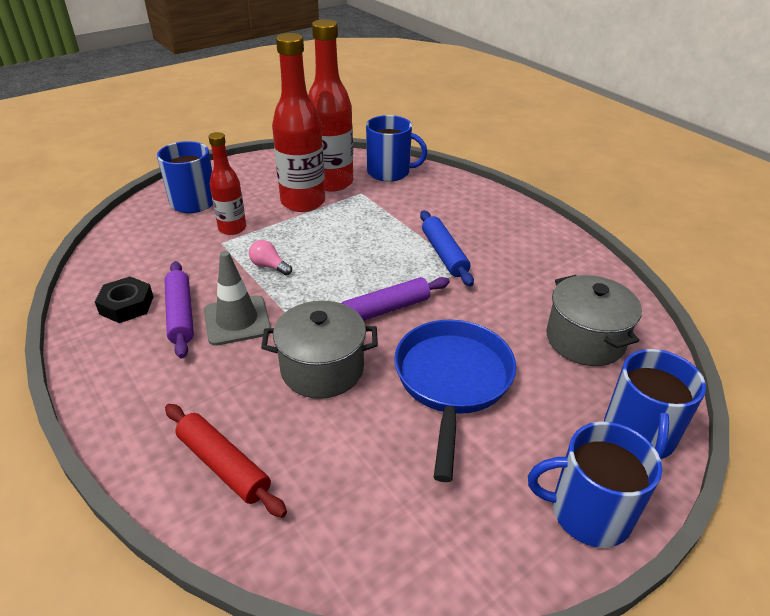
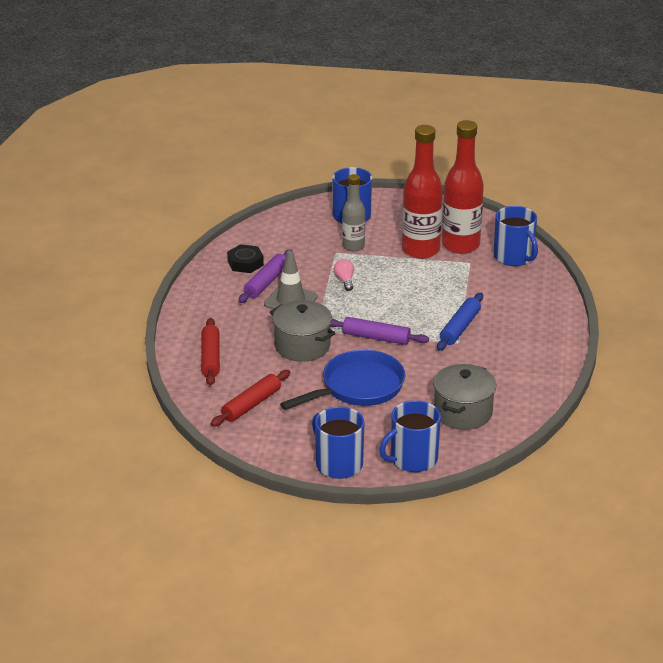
camera: 45 degrees right, 5 degrees down
red bottle [209,132,246,235] -> grey bottle [342,174,365,251]
none -> red rolling pin [211,370,290,427]

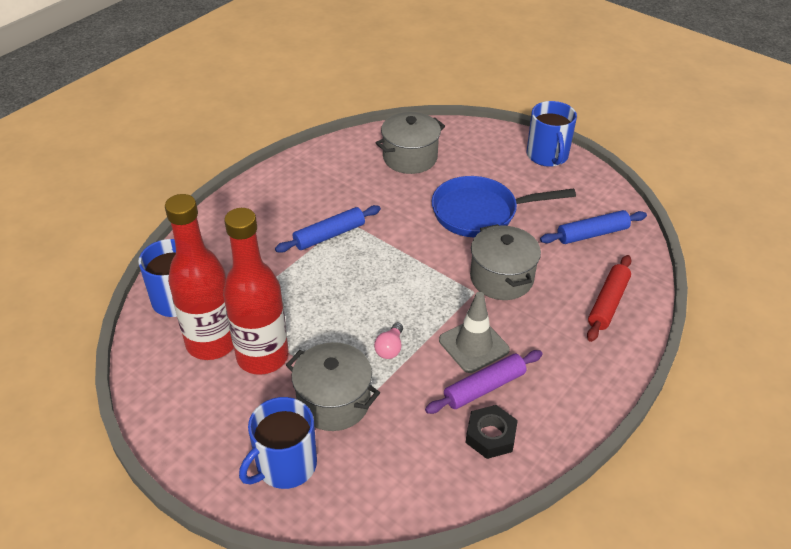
camera: 150 degrees left, 10 degrees up
red rolling pin [211,370,290,427] -> blue rolling pin [540,210,647,244]
purple rolling pin [330,317,429,345] -> none
grey bottle [342,174,365,251] -> grey pot [286,342,380,431]
blue mug [379,400,441,472] -> none

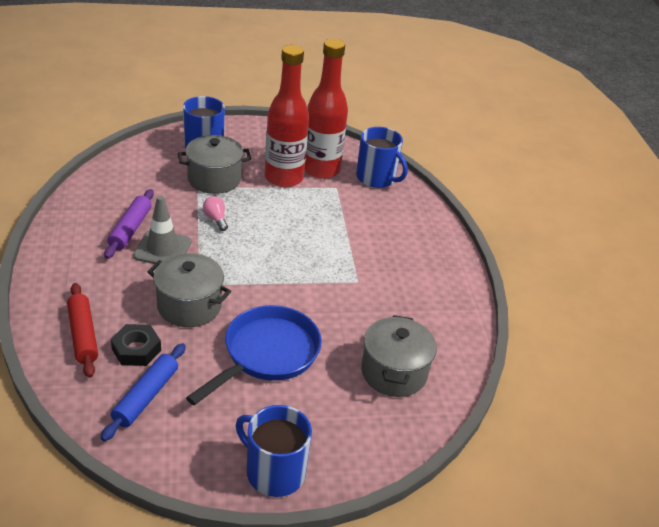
camera: 130 degrees right, 5 degrees down
blue rolling pin [275,205,381,253] -> none
black nut [466,405,518,459] -> black nut moved to [111,324,161,366]

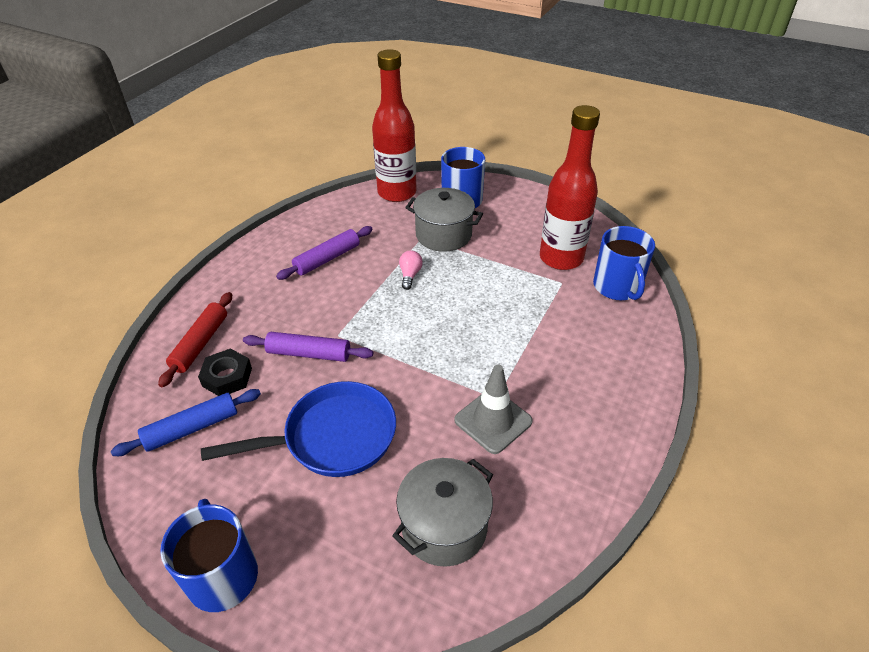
camera: 40 degrees right, 5 degrees up
grey traffic cone [133,195,191,264] -> grey traffic cone moved to [454,365,533,454]
grey pot [147,253,231,327] -> purple rolling pin [243,332,373,362]
red bottle [265,45,309,187] -> red bottle moved to [372,49,417,202]

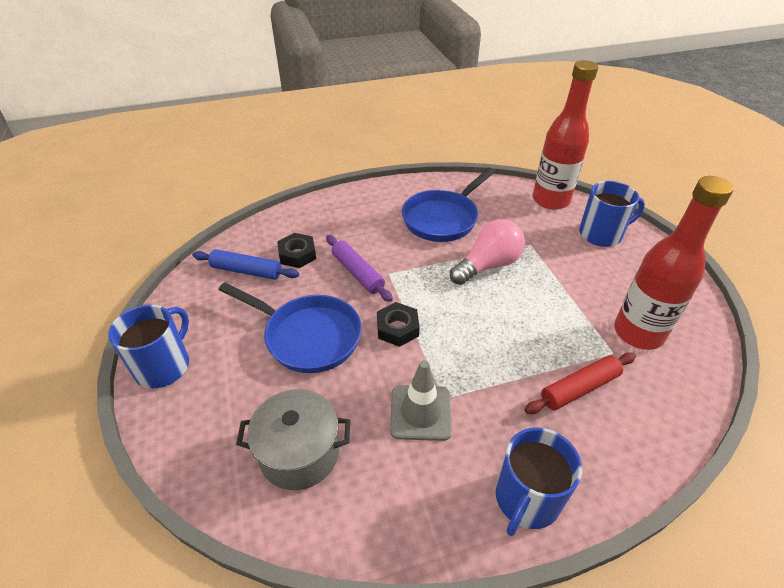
camera: 45 degrees right, 0 degrees up
red rolling pin [158,292,232,388] -> red rolling pin moved to [524,352,636,414]
purple rolling pin [276,226,373,280] -> blue pan [402,168,496,242]
pink light bulb [399,250,423,290] -> pink light bulb [450,219,525,285], size x2.06
grey pot [405,188,483,252] -> none
blue mug [593,226,655,300] -> blue mug moved to [495,428,582,536]
none -> black nut [377,302,420,347]

